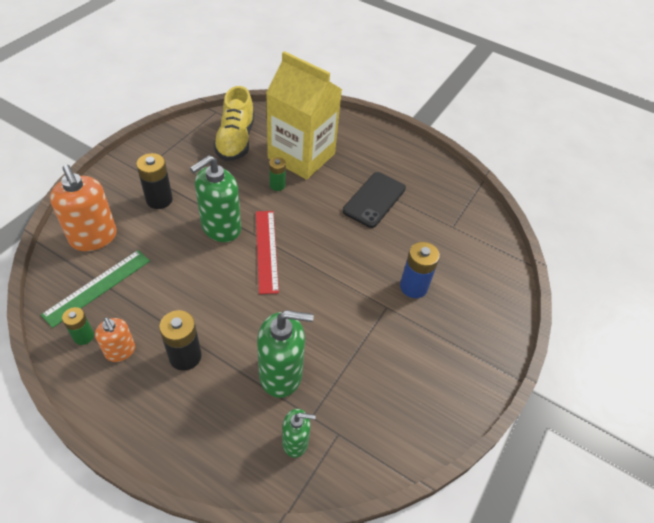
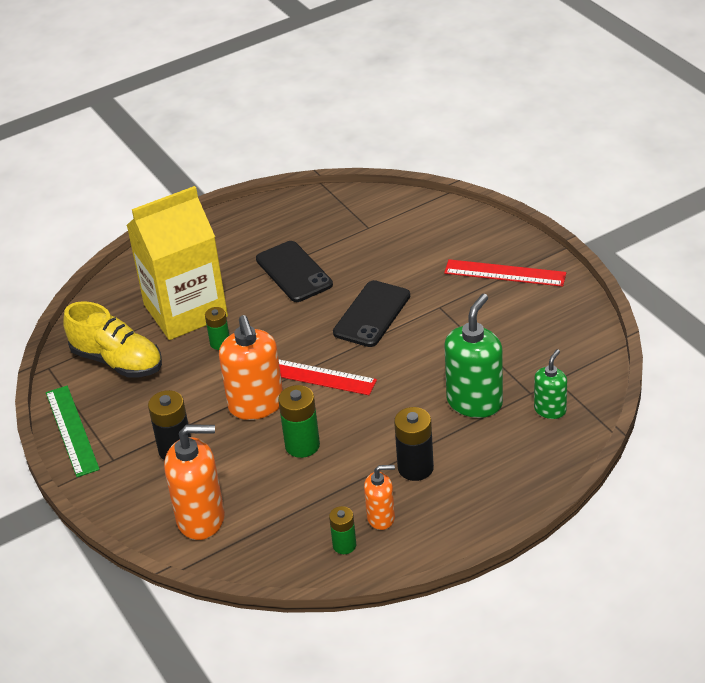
camera: 55 degrees left, 10 degrees down
green ruler [41,250,150,328] -> green ruler moved to [46,386,100,477]
green soap dispenser [190,155,241,242] -> orange soap dispenser [219,315,283,420]
blue battery [400,242,440,298] -> none
none -> green battery [278,385,320,458]
none -> black phone [333,280,410,347]
none -> red ruler [444,259,566,287]

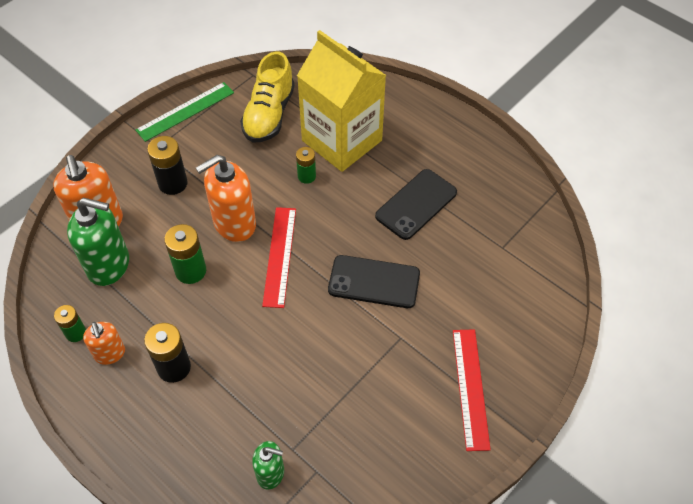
camera: 70 degrees right, 15 degrees up
green soap dispenser [445,294,503,418] -> green soap dispenser moved to [67,198,129,286]

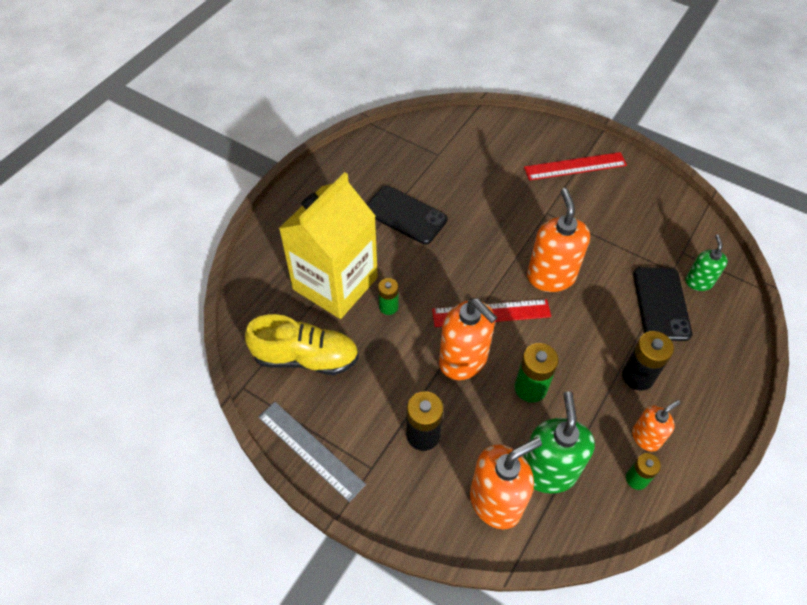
camera: 100 degrees left, 0 degrees up
green ruler [135,82,234,142] -> grey ruler [258,402,366,502]
black phone [328,255,420,308] -> black phone moved to [633,267,692,341]
none -> orange soap dispenser [527,188,590,292]

